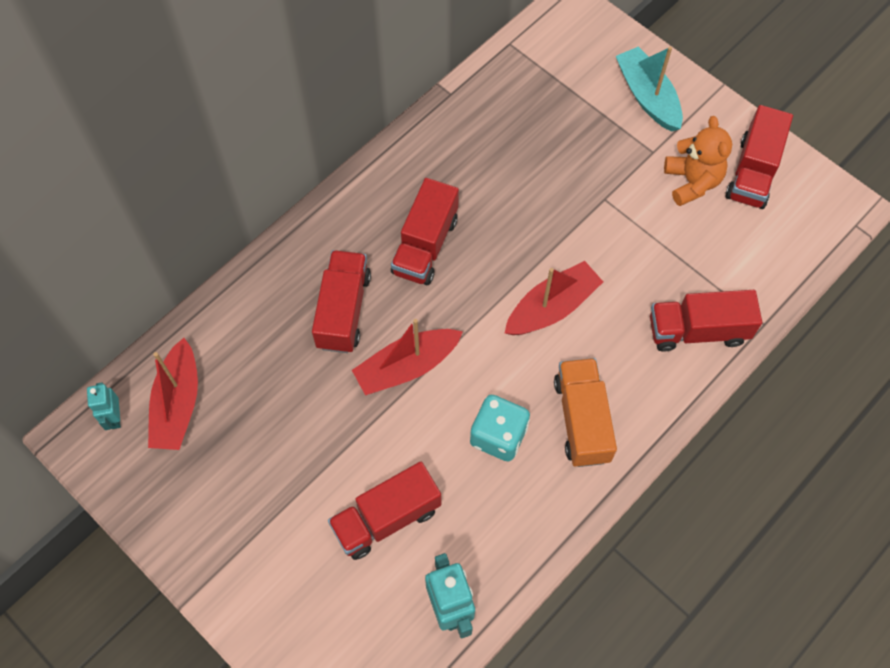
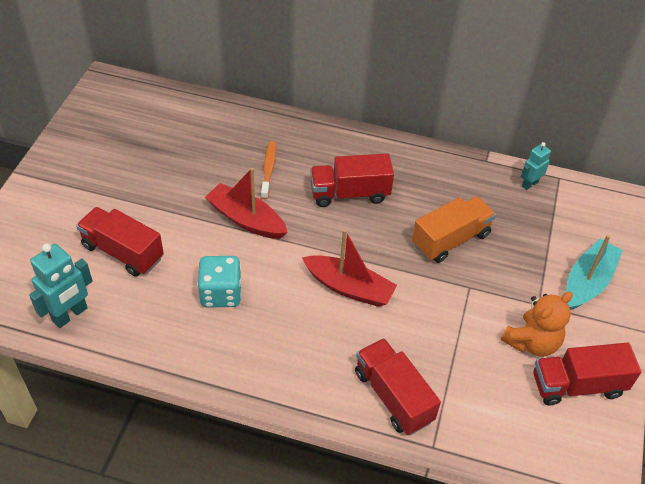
camera: 60 degrees right, 15 degrees down
turquoise robot [87,382,121,430] -> turquoise robot moved to [521,142,551,190]
red boat [148,338,198,450] -> none
red truck [312,250,371,353] -> orange toothbrush [261,141,276,199]
orange truck [554,358,617,467] -> orange truck moved to [412,196,496,263]

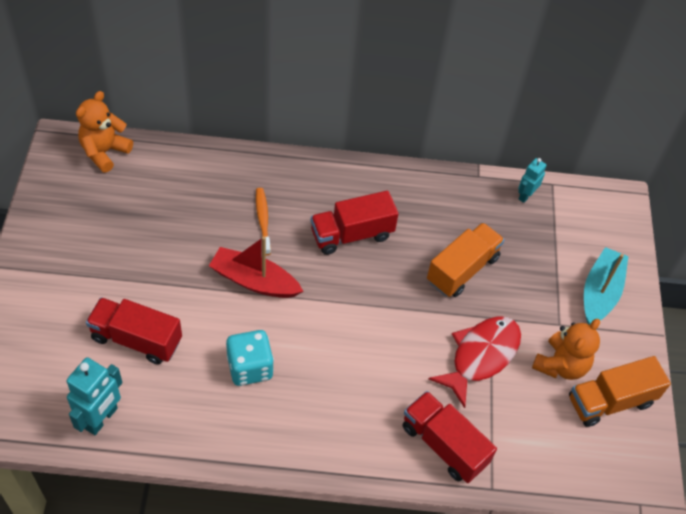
camera: 15 degrees left, 5 degrees up
red boat [302,229,397,307] -> none
red truck [533,343,641,405] -> orange truck [569,356,671,427]
none -> orange teddy bear [76,91,133,173]
none -> red fish [428,316,521,408]

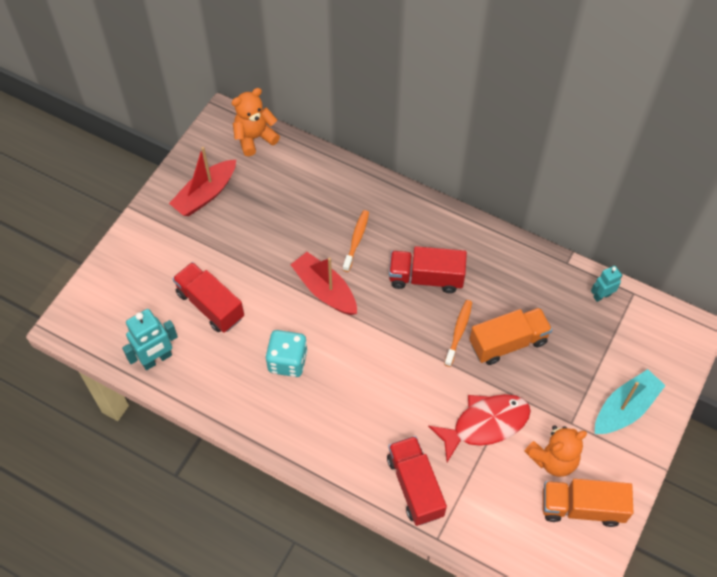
camera: 30 degrees right, 5 degrees up
none -> red boat [169,147,236,216]
none -> orange toothbrush [444,300,472,367]

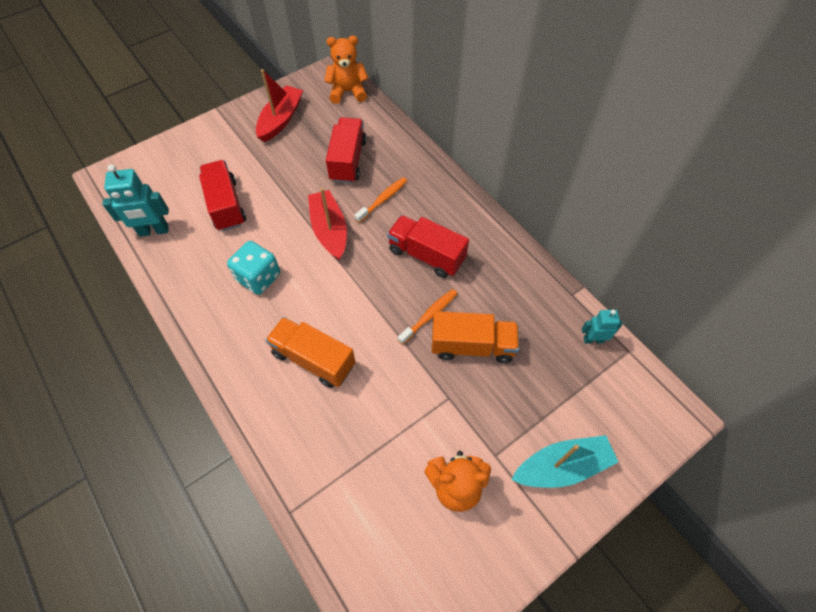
camera: 25 degrees right, 0 degrees up
red boat [169,147,236,216] -> red boat turned 135 degrees clockwise [256,69,303,142]
red truck [387,436,447,526] -> red truck moved to [326,117,367,184]
red fish [428,394,531,462] -> none
orange truck [543,479,633,527] -> orange truck moved to [265,317,355,388]

